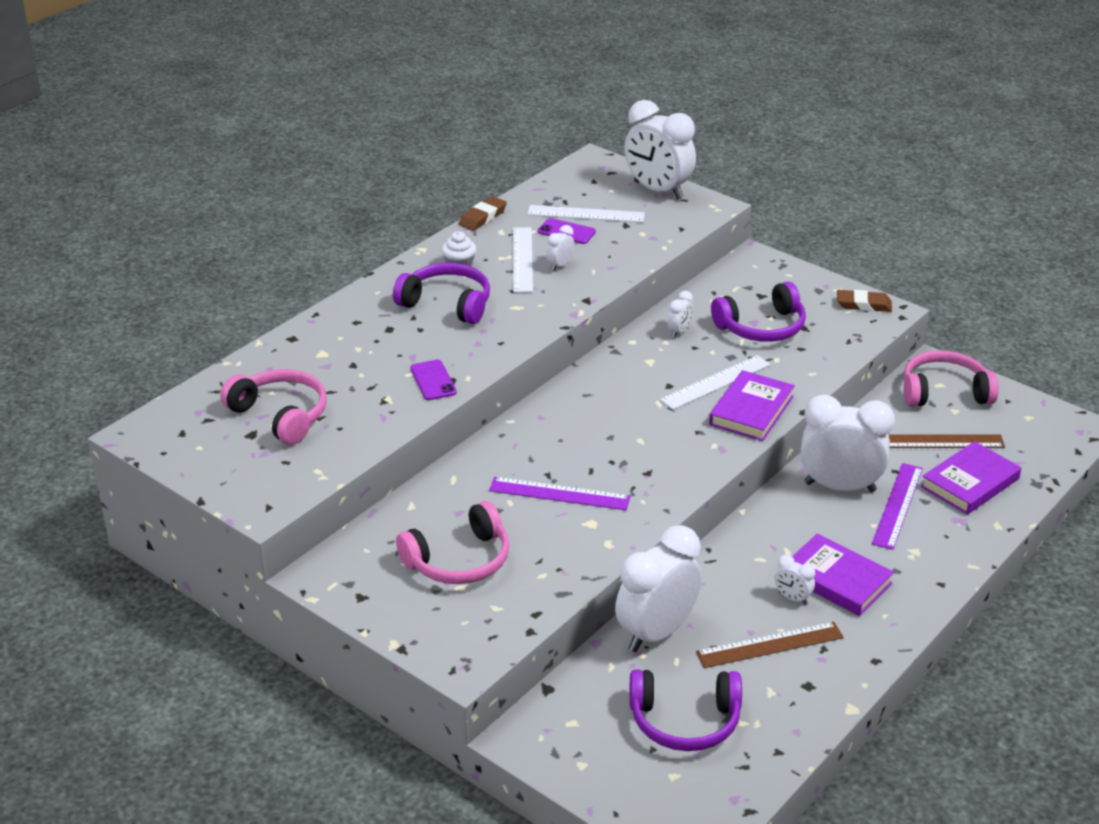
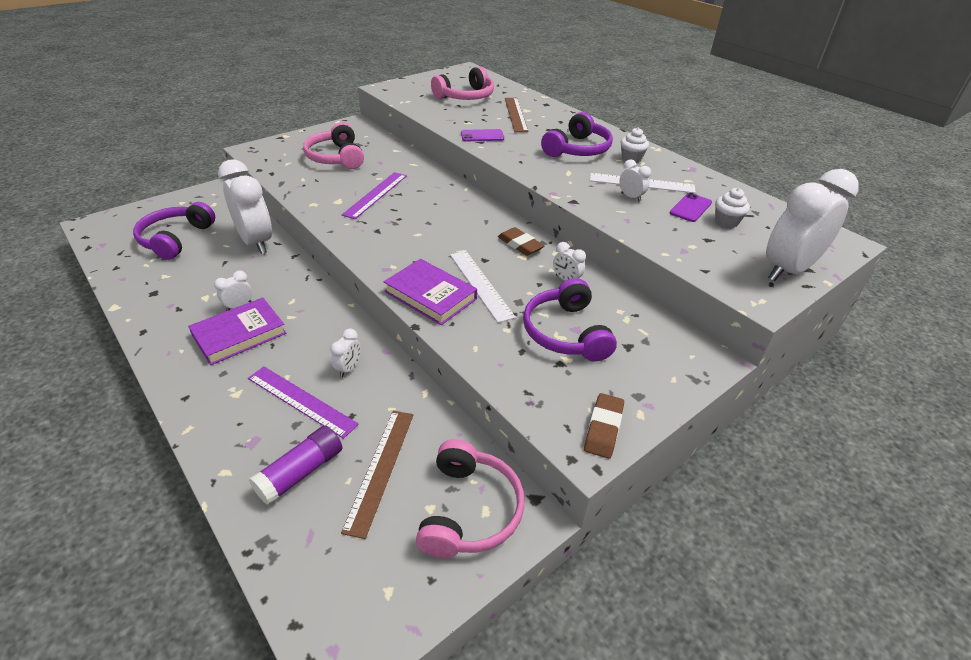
camera: 100 degrees right, 5 degrees up
brown eraser [459,196,507,231] -> brown eraser moved to [498,227,545,256]
white ruler [527,205,645,223] -> white cupcake [715,188,750,228]
brown ruler [696,622,844,668] -> brown ruler moved to [505,98,529,132]
white clock [801,395,895,492] -> white clock [330,328,361,377], size x0.43
purple book [921,441,1021,515] -> purple glue stick [249,425,342,505]

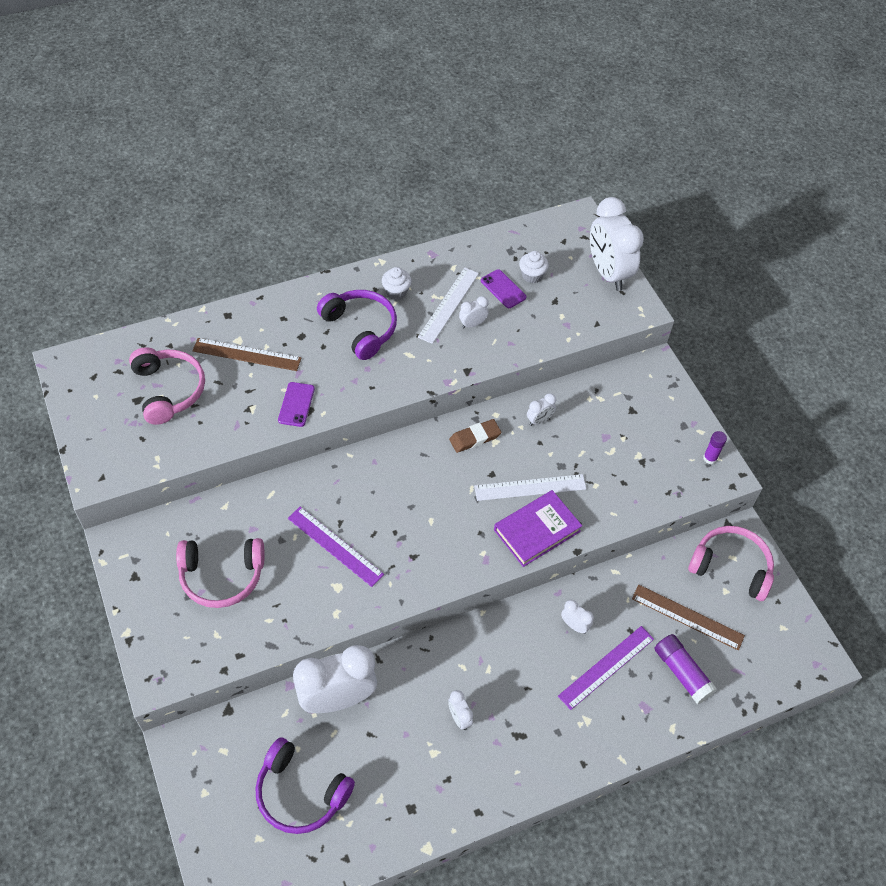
camera: 75 degrees left, 15 degrees up
purple book [188,298,287,365] -> none
purple headphones [523,278,617,361] -> none
brown eraser [584,393,624,459] -> purple glue stick [703,431,727,464]

